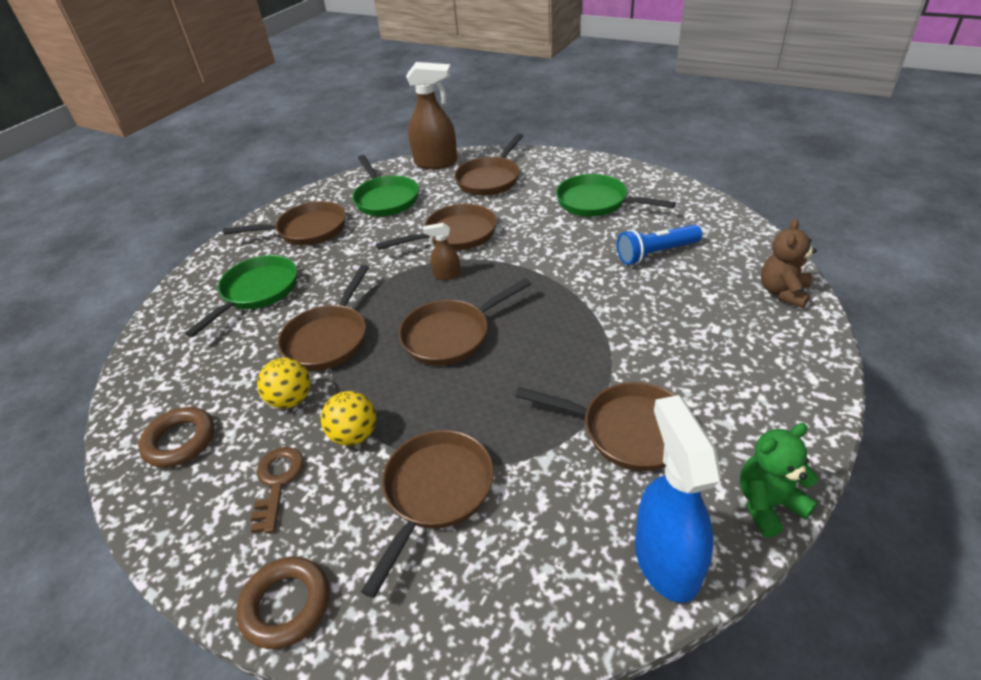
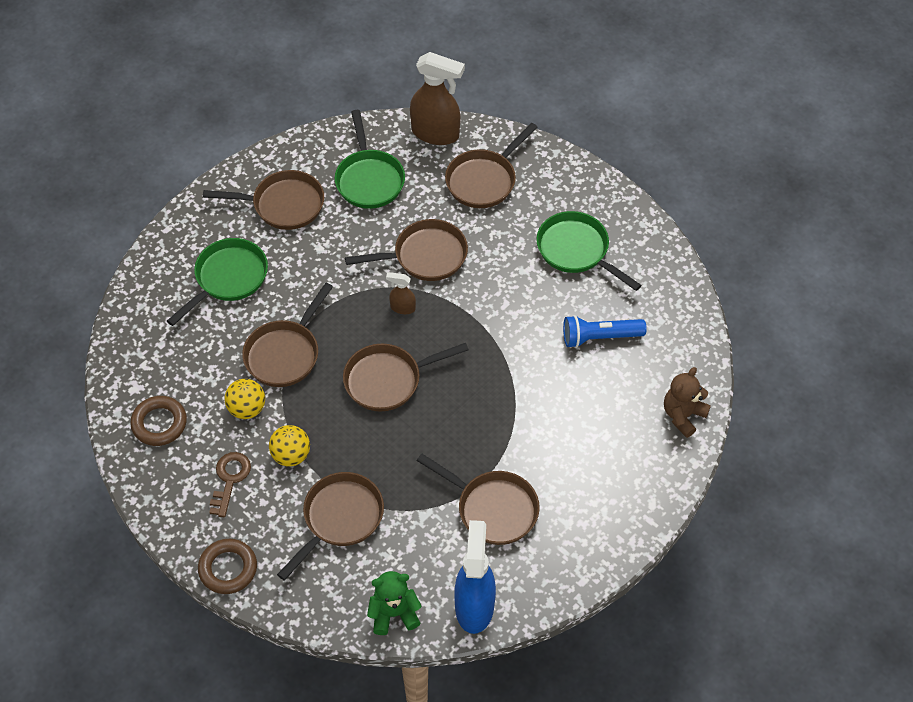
camera: 10 degrees right, 15 degrees up
green teddy bear [740,423,819,538] -> green teddy bear moved to [367,571,422,635]

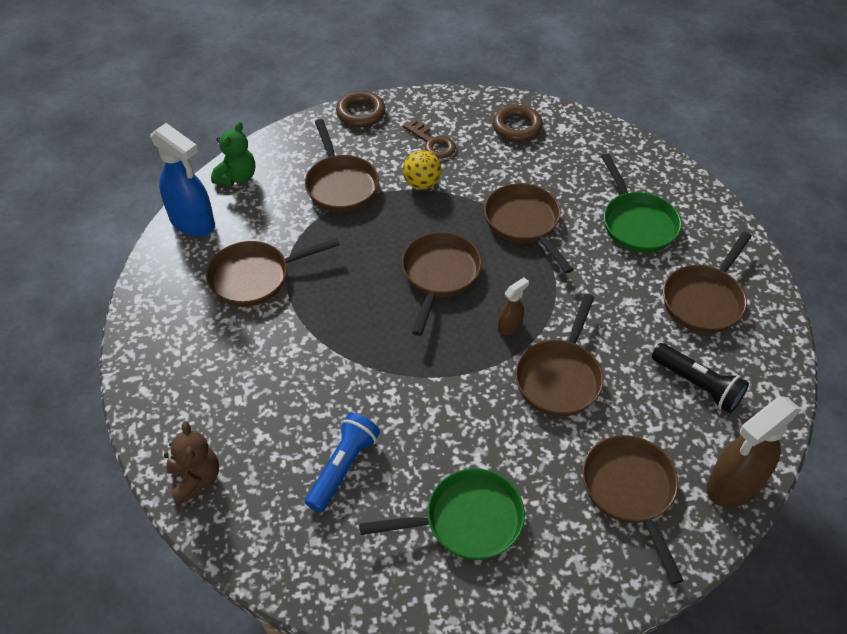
camera: 125 degrees right, 5 degrees down
yellow ball [225,379,265,419] -> none
green pan [335,110,405,209] -> black flashlight [652,343,749,413]

